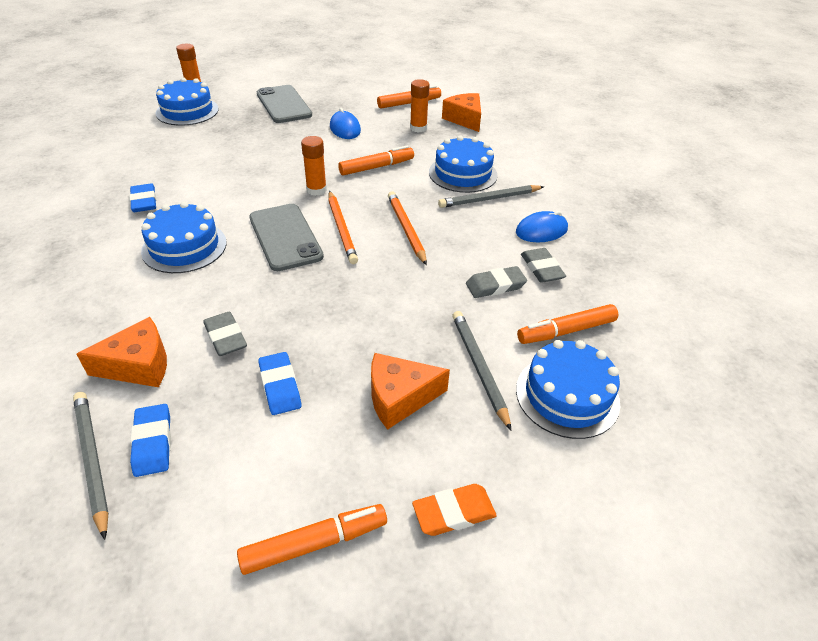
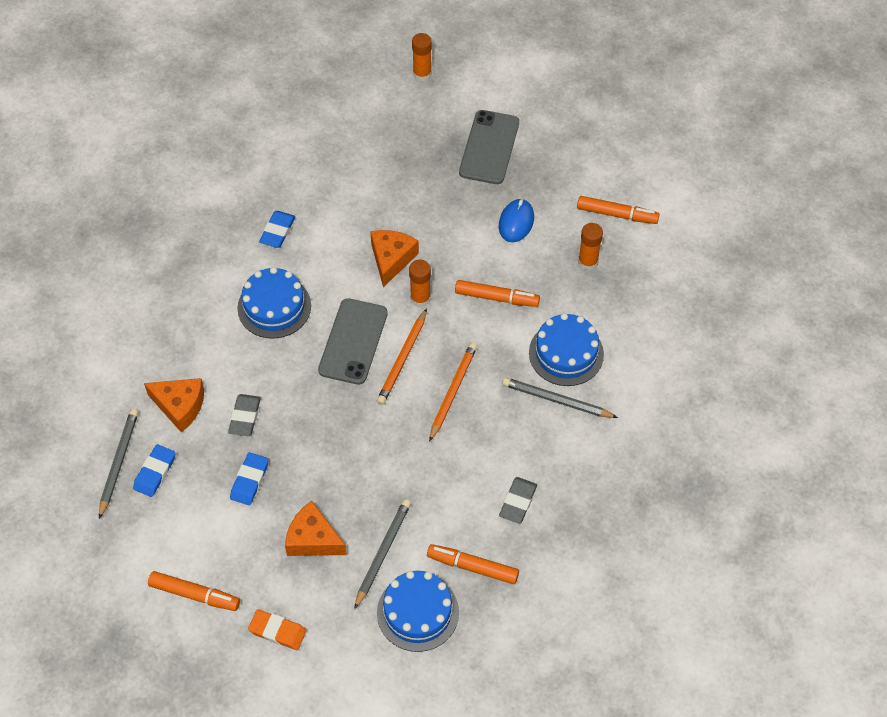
camera: 40 degrees right, 15 degrees up
blue cake [156,77,219,126] -> none
orange cheese [442,93,481,132] -> orange cheese moved to [370,230,419,287]
grey eraser [466,266,527,298] -> none
blue mouse [516,211,568,242] -> none

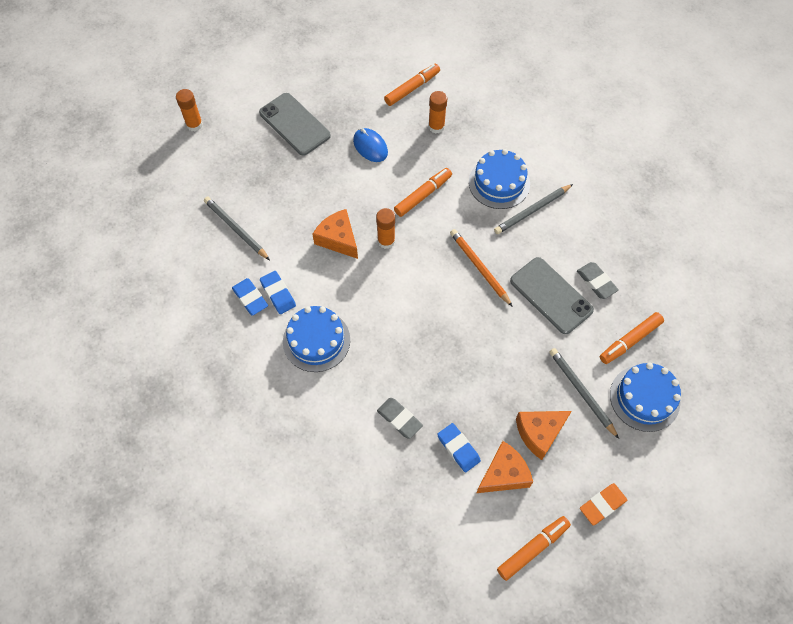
camera: 55 degrees left, 5 degrees up
grey pencil [99,409,138,519] -> grey pencil moved to [204,197,270,260]
blue eraser [133,444,176,497] -> blue eraser moved to [260,271,296,314]
orange cheese [144,378,204,433] -> orange cheese moved to [477,441,533,493]
grey phone [318,298,388,385] -> grey phone moved to [510,257,594,334]
orange pencil [377,308,427,405] -> none

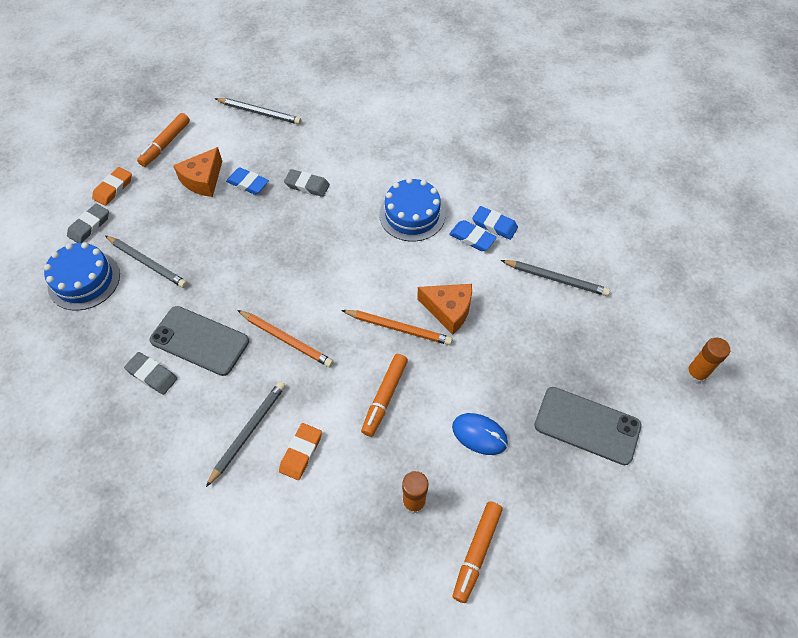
camera: 155 degrees right, 5 degrees down
orange glue stick [376,208,395,249] -> orange pencil [341,310,453,345]
blue cake [469,149,530,209] -> orange eraser [279,423,322,480]
orange cheese [516,411,572,460] -> none
orange marker [600,312,664,364] -> none
none -> grey eraser [67,203,109,243]
none -> grey pencil [215,98,301,124]

